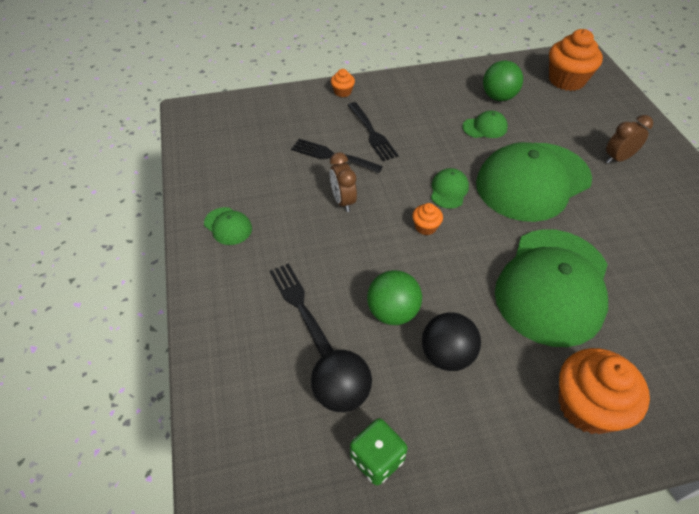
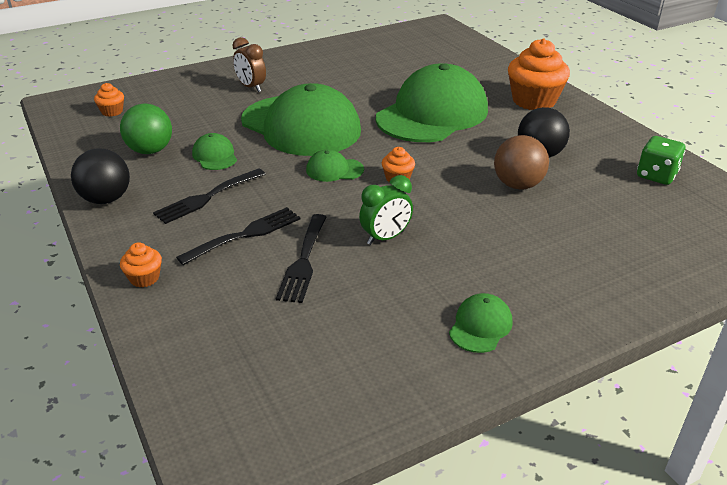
camera: 105 degrees left, 15 degrees down
black fork [270,263,334,357] -> black fork moved to [153,168,266,224]
black ball [311,350,372,412] -> black ball moved to [71,148,130,204]
brown clock [330,152,357,212] -> green clock [359,175,413,245]
green ball [367,270,422,325] -> brown ball [494,135,549,190]
green cap [495,229,608,347] -> green cap turned 60 degrees counterclockwise [376,63,488,142]
orange cupcake [549,29,603,91] -> orange cupcake [94,83,124,117], size x0.47

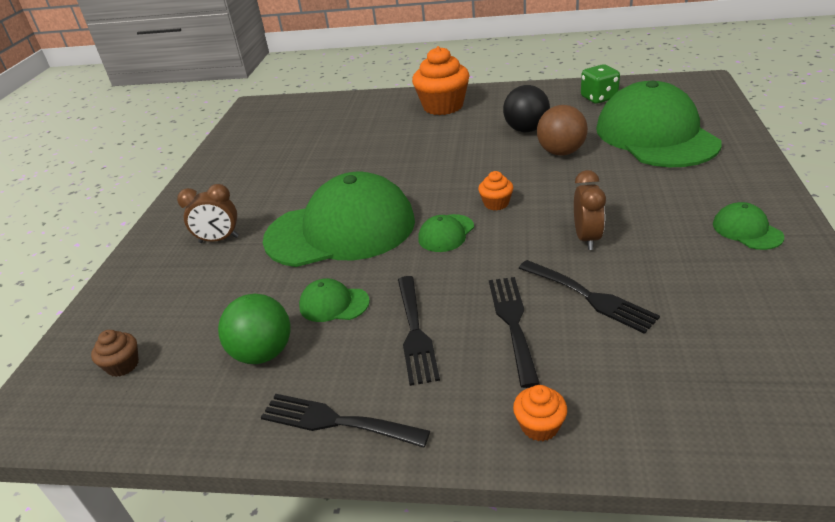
camera: 50 degrees left, 0 degrees up
black ball [71,148,130,204] -> black fork [261,394,430,448]
orange cupcake [94,83,124,117] -> brown cupcake [91,330,139,377]
green clock [359,175,413,245] -> brown clock [574,170,606,250]
green cap [376,63,488,142] -> green cap moved to [596,81,722,167]

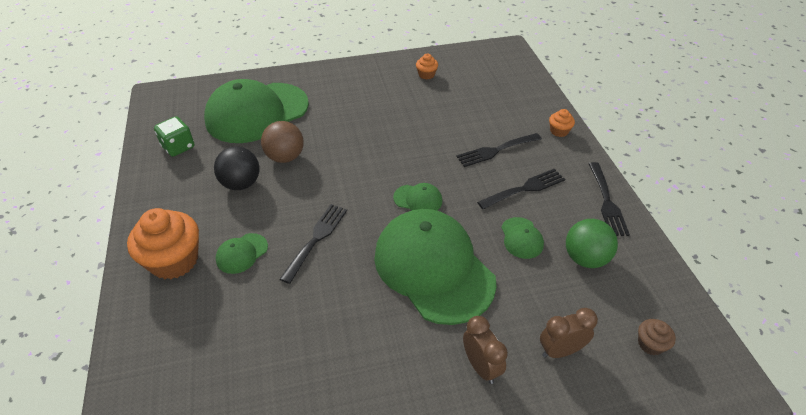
camera: 115 degrees left, 10 degrees up
orange cupcake [478,171,513,210] -> orange cupcake moved to [416,54,438,80]
black fork [519,260,660,334] -> black fork moved to [280,204,347,284]
brown clock [574,170,606,250] -> brown clock moved to [540,308,598,358]
green cap [713,202,784,250] -> green cap moved to [216,233,268,274]

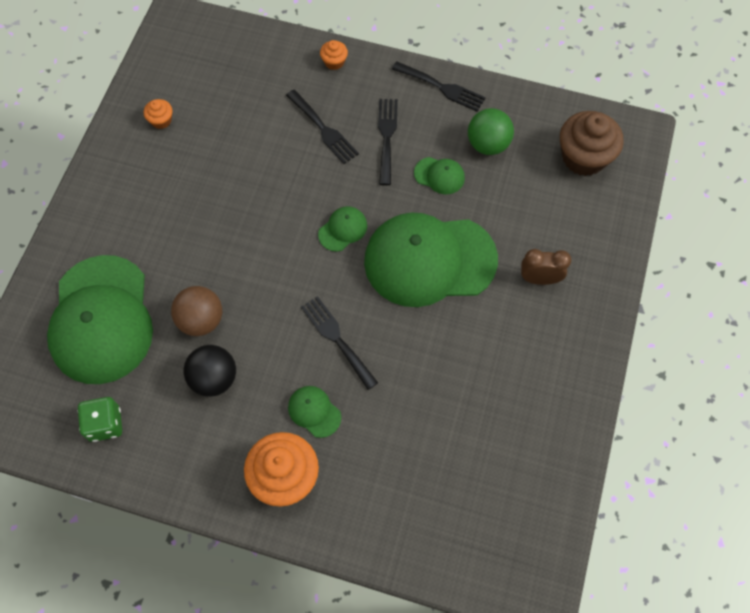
camera: 60 degrees left, 20 degrees up
green cap [216,233,268,274] -> green cap turned 150 degrees clockwise [288,386,341,438]
black fork [456,133,542,167] -> black fork turned 45 degrees counterclockwise [286,90,359,164]
brown clock [540,308,598,358] -> none
brown cupcake [638,319,676,355] -> brown cupcake [560,111,624,176], size x2.13

